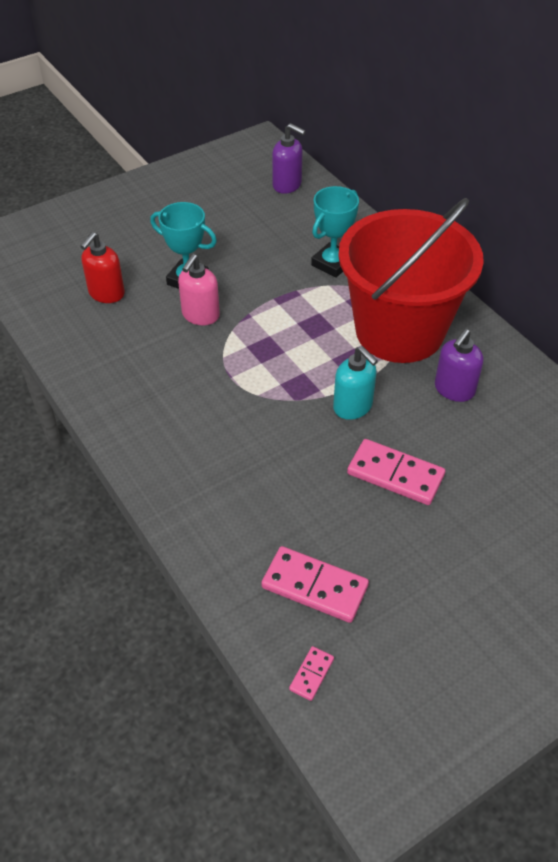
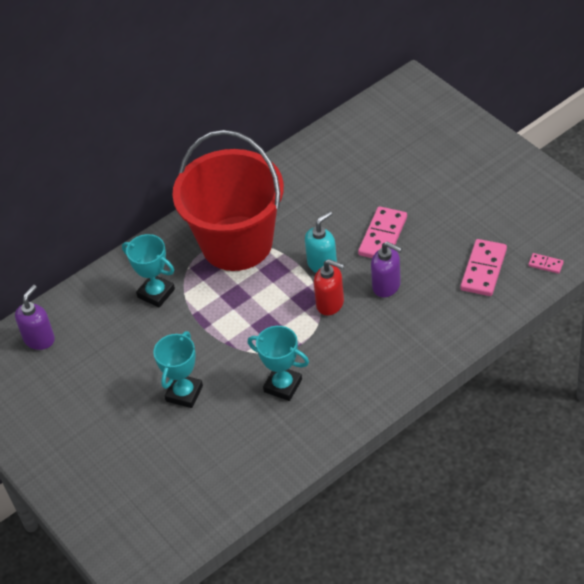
camera: 90 degrees left, 0 degrees up
red soap dispenser [80,232,125,303] -> red soap dispenser moved to [314,259,344,316]
pink soap dispenser [178,254,220,325] -> none
purple soap dispenser [435,329,483,402] -> purple soap dispenser moved to [371,241,402,297]
none -> turquoise trophy [248,326,309,401]

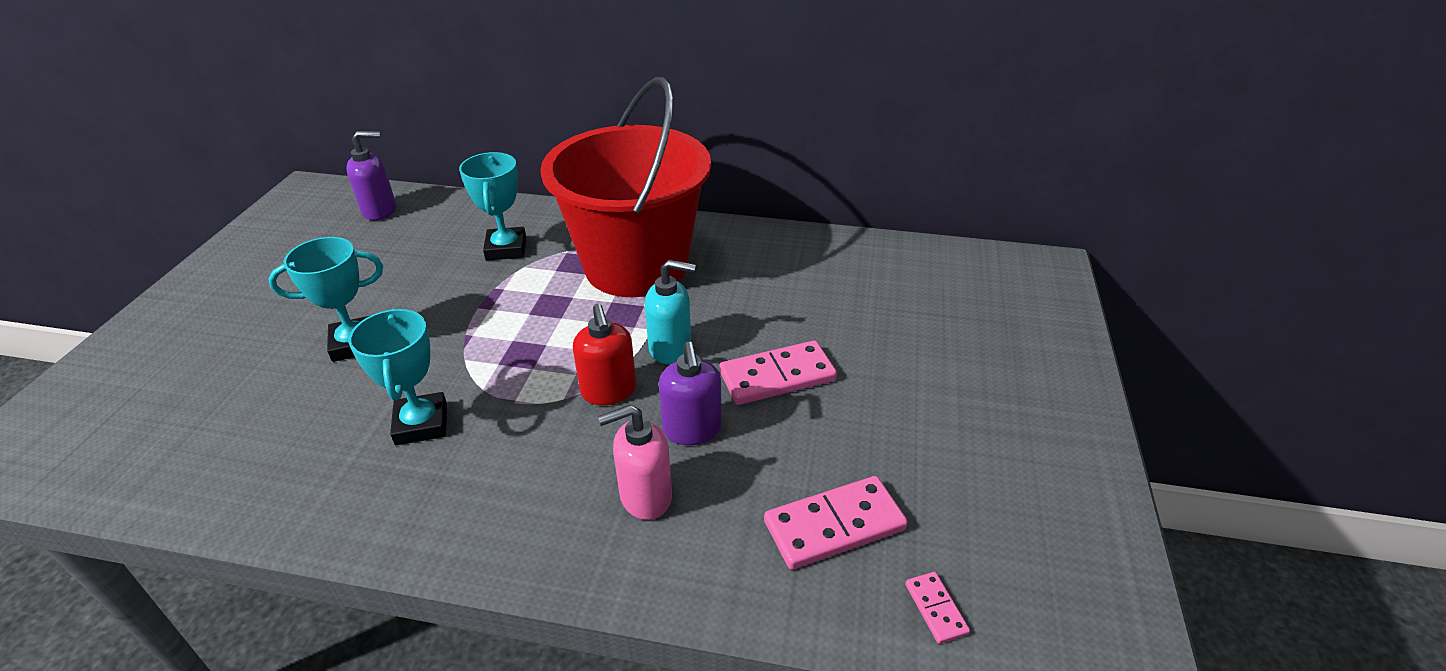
camera: 45 degrees right, 10 degrees down
none -> pink soap dispenser [598,405,672,520]

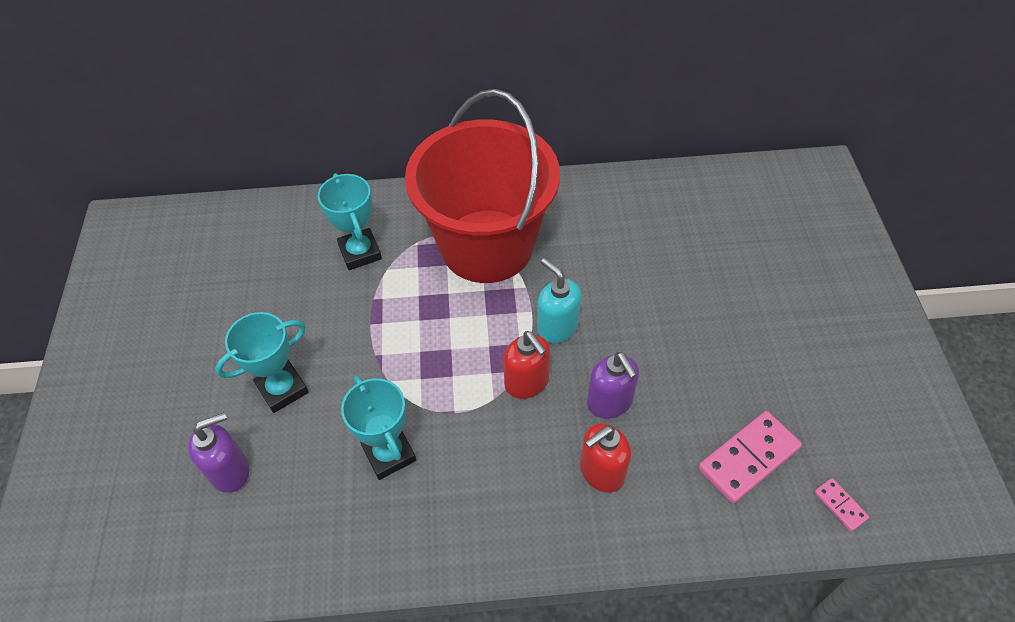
camera: 15 degrees left, 15 degrees up
purple soap dispenser [346,131,396,220] -> purple soap dispenser moved to [188,412,249,493]
pink soap dispenser [598,405,672,520] -> red soap dispenser [580,423,631,493]
turquoise soap dispenser [645,260,696,364] -> turquoise soap dispenser turned 120 degrees counterclockwise [537,258,581,343]
pink domino [719,340,837,405] -> none

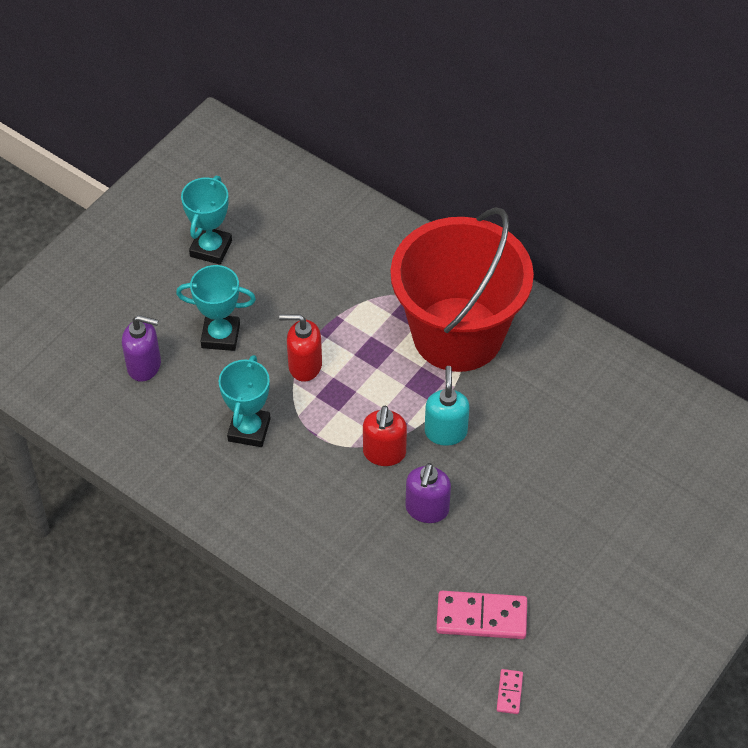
camera: 40 degrees right, 0 degrees up
turquoise trophy [317,173,382,270] -> turquoise trophy moved to [181,176,232,265]
red soap dispenser [580,423,631,493] -> red soap dispenser moved to [279,314,322,382]

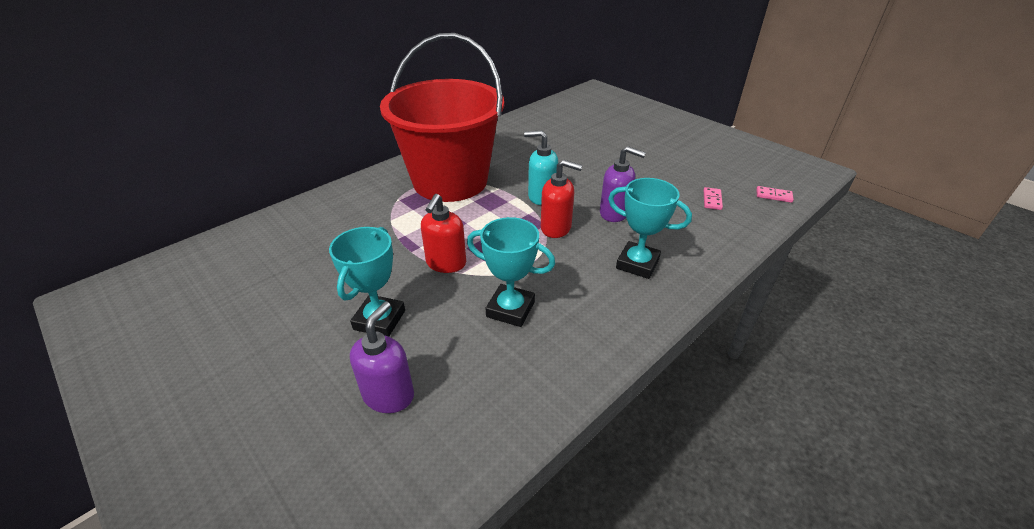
camera: 80 degrees left, 15 degrees down
turquoise trophy [181,176,232,265] -> turquoise trophy moved to [608,178,692,279]
pink domino [436,591,527,639] -> pink domino [704,187,723,210], size x0.49

